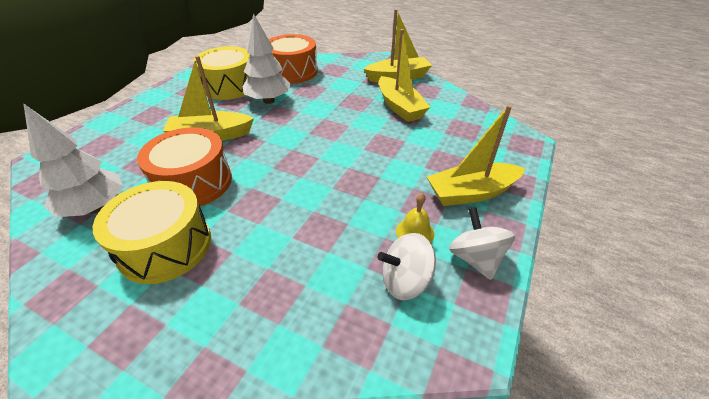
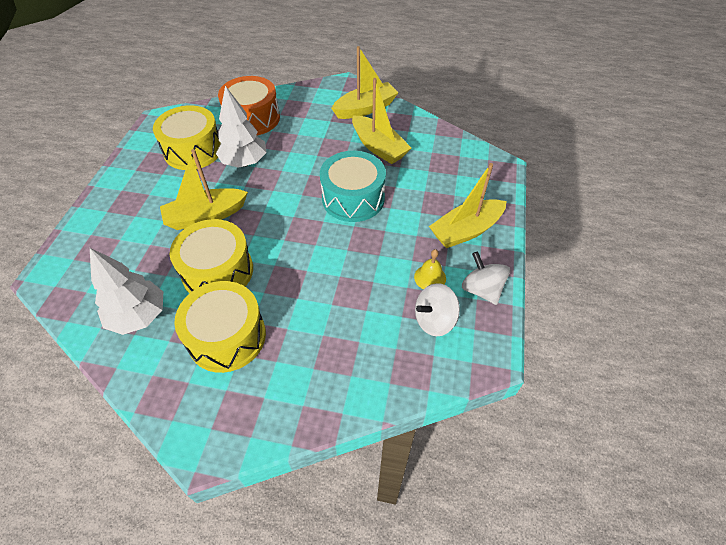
camera: 15 degrees left, 10 degrees up
orange drum [137,127,232,206] -> yellow drum [170,219,253,294]
none -> turquoise drum [320,151,386,222]

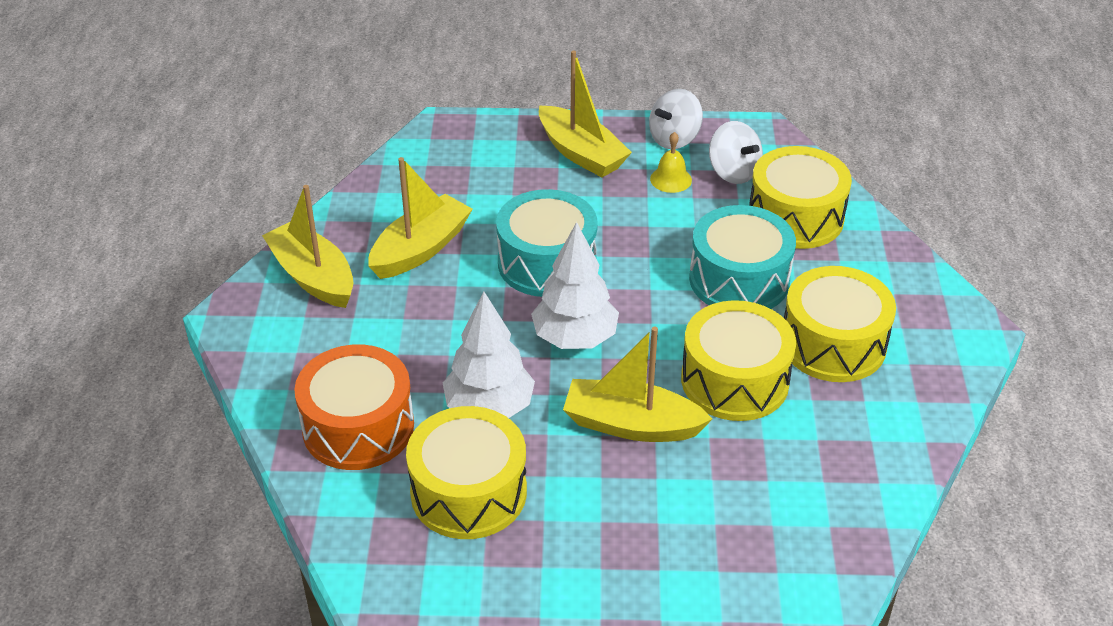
camera: 100 degrees left, 10 degrees down
white tree [90,248,163,335] -> white tree moved to [531,222,619,349]
yellow boat [160,149,248,230] -> yellow boat turned 135 degrees clockwise [563,327,712,442]
none -> turquoise drum [689,205,796,309]
none -> yellow drum [749,146,852,249]

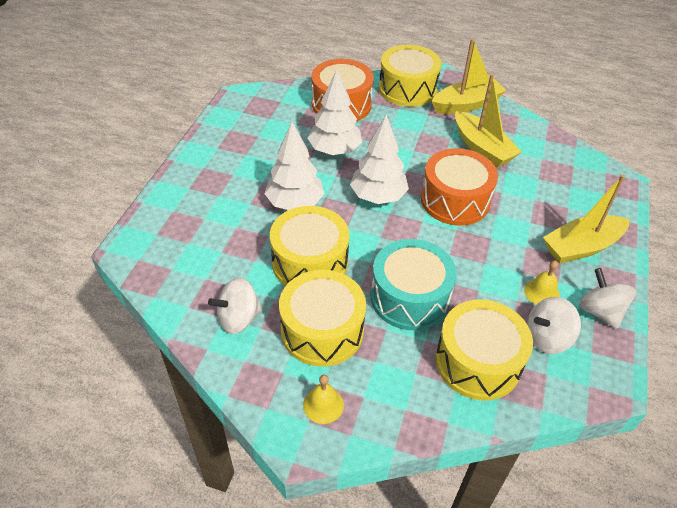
camera: 105 degrees right, 5 degrees up
yellow drum [406,406,527,539] -> yellow drum moved to [379,45,441,107]
turquoise drum [496,189,598,297] -> orange drum [421,148,498,226]
yellow boat [563,327,712,442] -> white tree [265,122,325,210]
none -> white spinning top [208,277,262,334]
none -> yellow bell [303,375,344,424]

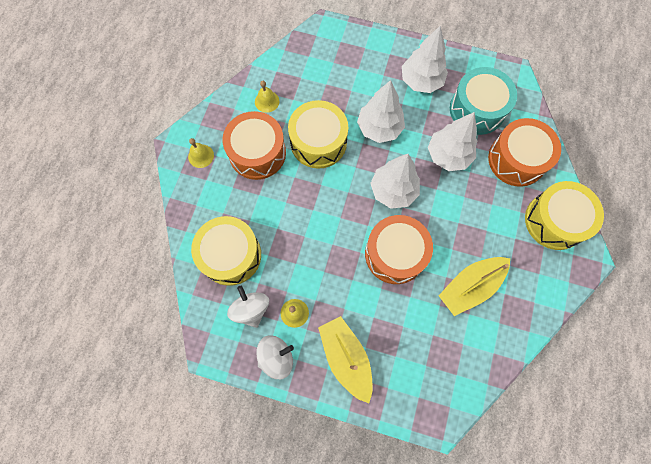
camera: 90 degrees right, 25 degrees up
white spinning top [208,277,262,334] -> yellow bell [255,81,279,113]
yellow drum [279,270,366,367] -> orange drum [222,111,286,180]
turquoise drum [371,239,457,330] -> turquoise drum moved to [450,67,517,135]
yellow boat [432,38,506,114] -> none
none -> white tree [402,26,448,93]

